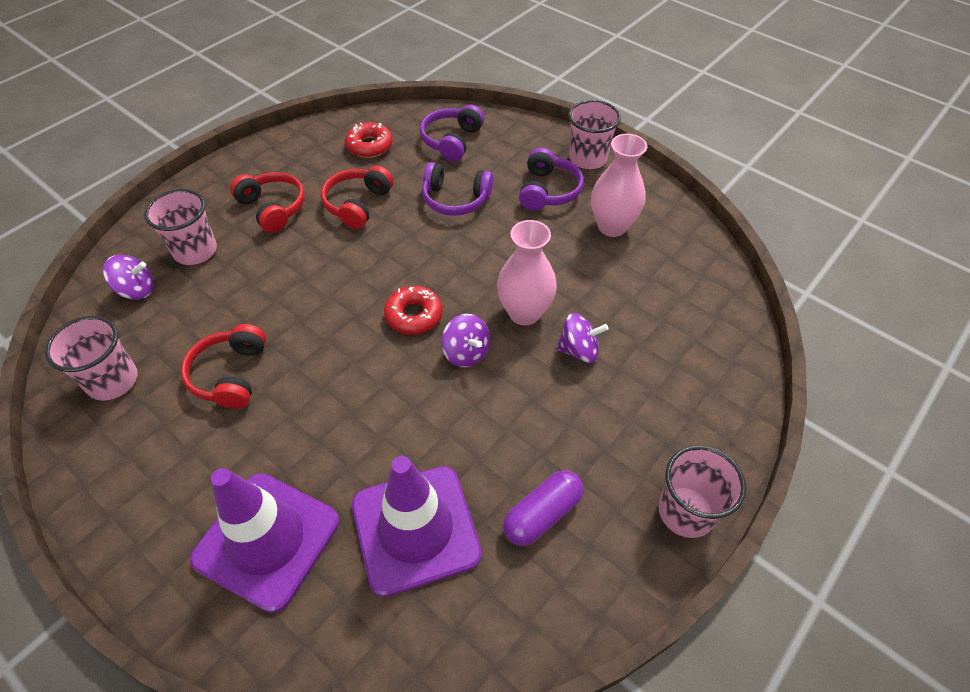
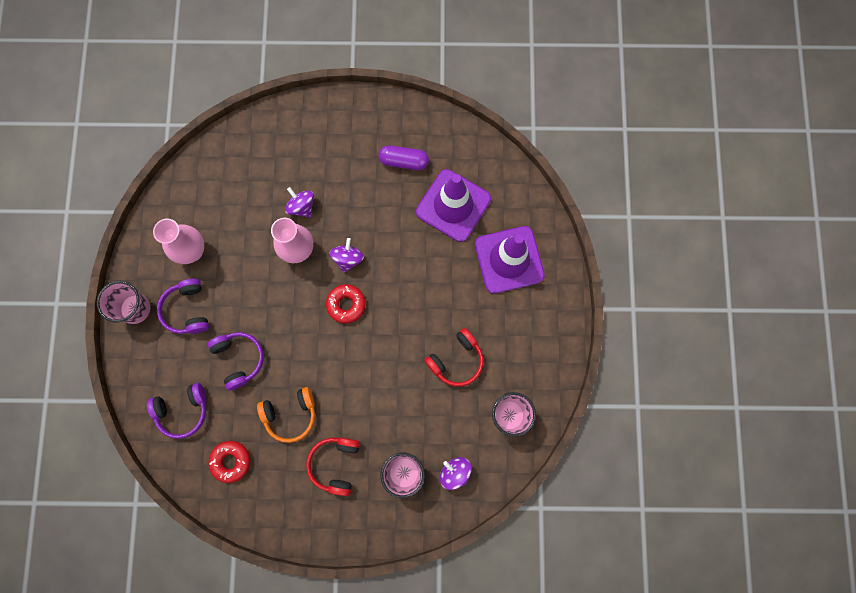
camera: 130 degrees left, 25 degrees up
red headphones [321,166,393,229] -> orange headphones [257,387,315,443]
purple headphones [519,148,584,211] -> purple headphones turned 75 degrees counterclockwise [157,279,209,334]
pink cup [659,445,746,538] -> none

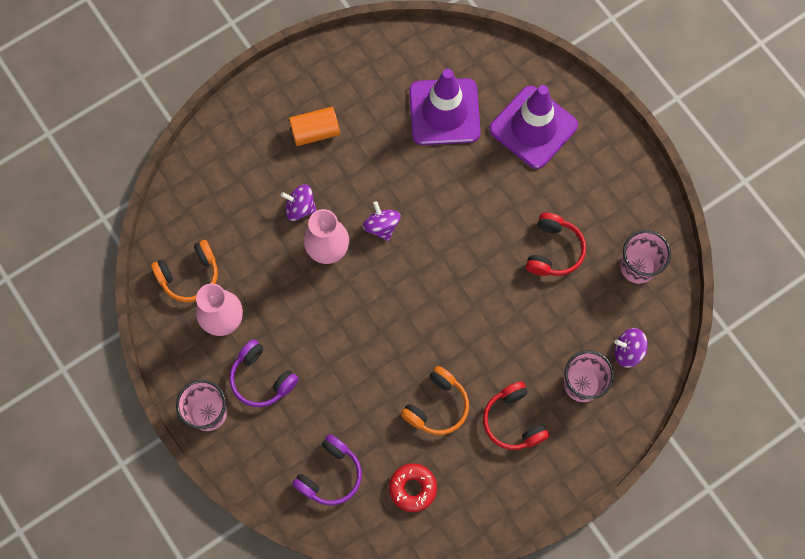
camera: 35 degrees left, 5 degrees down
purple headphones [207,332,264,391] -> none
red donut [326,284,366,323] -> none
purple capsule [378,145,429,170] -> none
none -> orange headphones [151,240,218,302]
none -> orange cylinder [289,107,340,146]

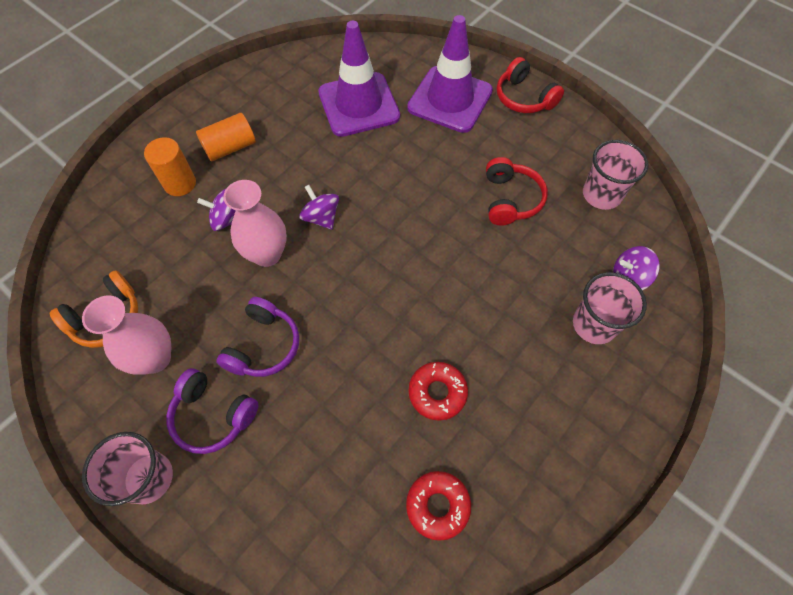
camera: 15 degrees left, 10 degrees down
purple headphones [292,434,362,505] -> purple headphones moved to [216,297,299,377]
orange headphones [401,366,469,435] -> red donut [409,362,468,421]
red headphones [483,381,550,450] -> red headphones moved to [497,57,564,113]
none -> orange cylinder [144,137,196,196]

